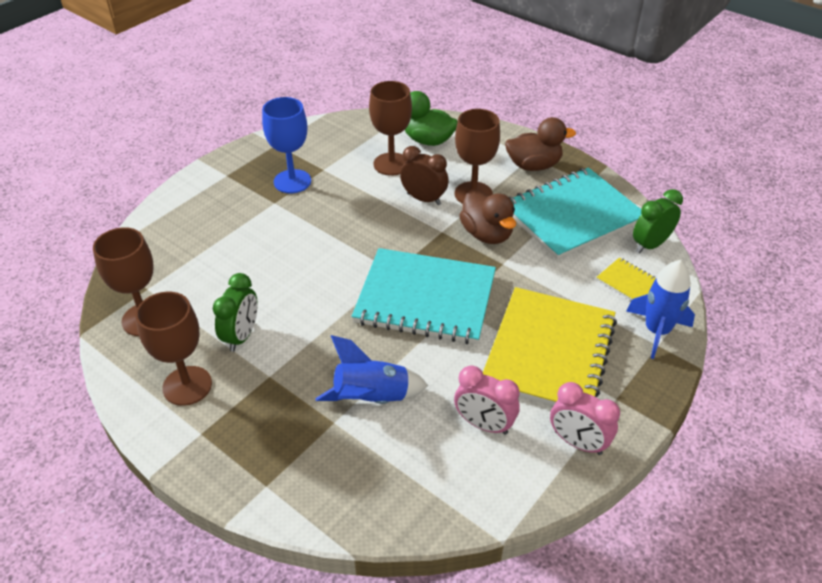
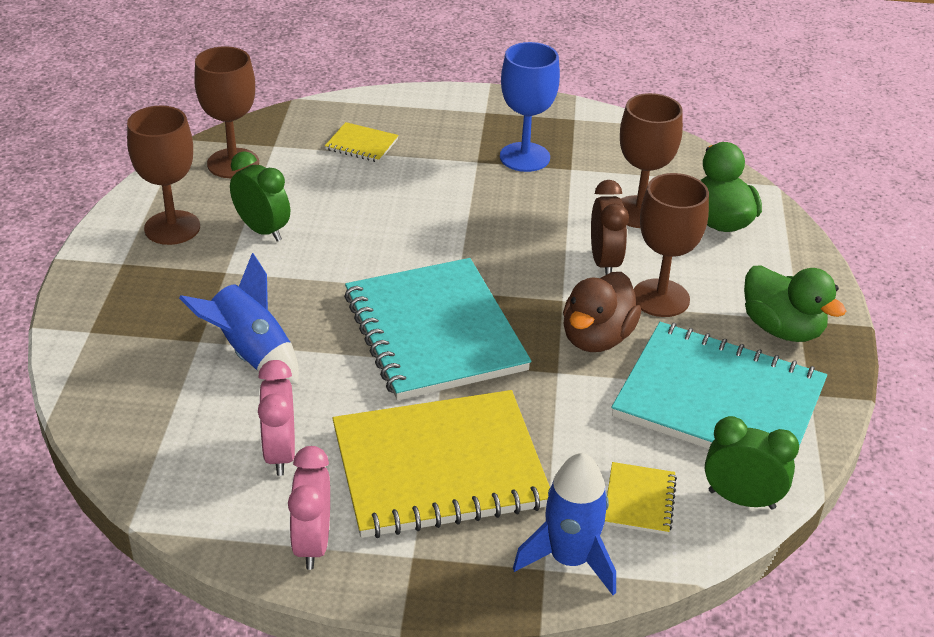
camera: 55 degrees right, 5 degrees down
green clock [213,273,258,352] -> green clock turned 120 degrees counterclockwise [230,151,290,241]
brown duck [505,117,576,171] -> green duck [744,265,846,342]
none -> yellow notebook [325,122,399,162]

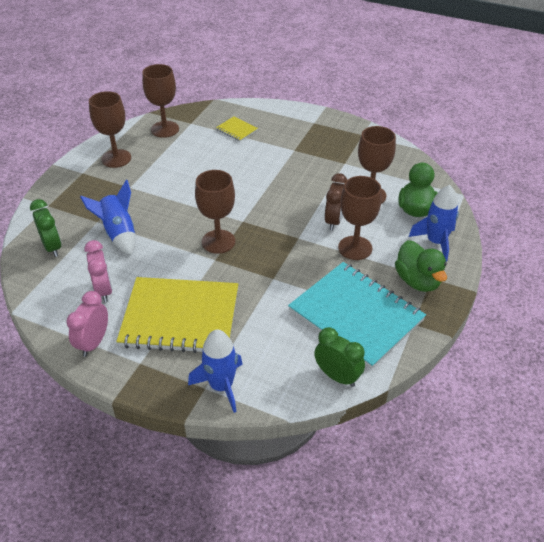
camera: 20 degrees right, 5 degrees up
green clock [230,151,290,241] -> green clock moved to [30,199,61,257]
pink clock [258,360,295,476] -> pink clock turned 150 degrees clockwise [84,240,112,302]
turquoise notebook [344,258,531,400] -> brown goblet [195,170,235,254]
blue goblet [500,42,560,172] -> none
brown duck [563,272,641,352] -> none
yellow notebook [604,462,677,535] -> none
none -> blue rocket [409,185,459,262]

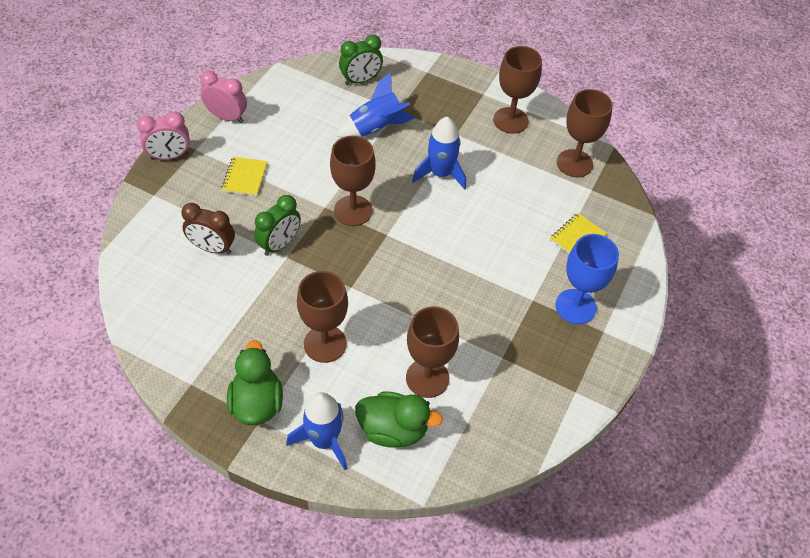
camera: 90 degrees right, 10 degrees up
pink clock [84,240,112,302] -> pink clock moved to [137,112,190,160]
yellow notebook [116,277,238,353] -> yellow notebook [221,157,268,196], size x0.41
blue rocket [188,330,243,413] -> blue rocket moved to [412,117,466,189]
turquoise notebook [288,262,426,369] -> none
green clock [314,327,365,387] -> green clock moved to [254,195,301,256]
brown clock [325,173,347,231] -> brown clock moved to [181,203,235,254]
green duck [395,240,447,292] -> green duck turned 105 degrees clockwise [227,340,283,425]
none -> blue goblet [555,234,619,324]

